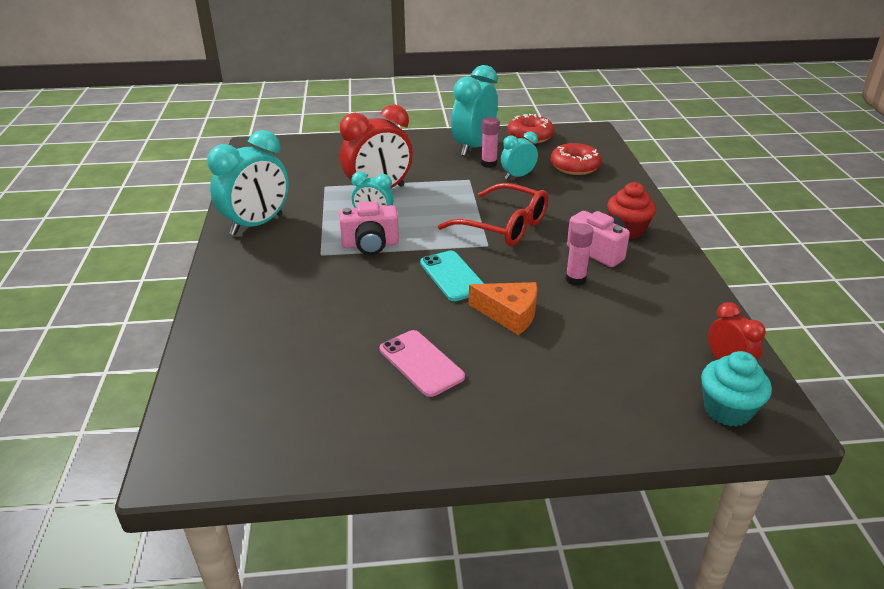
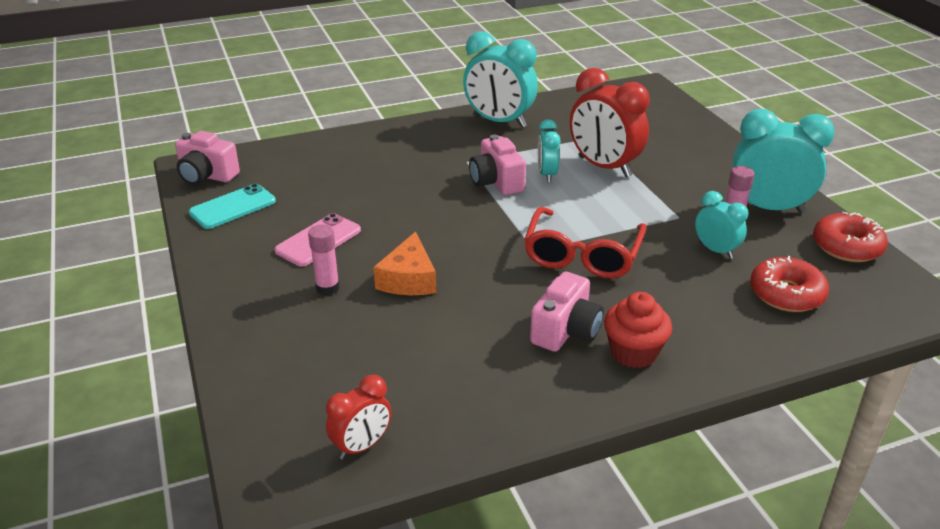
camera: 75 degrees right, 0 degrees up
turquoise phone [420,251,484,301] -> turquoise phone moved to [189,184,276,229]
pink glue stick [566,223,594,286] -> pink glue stick moved to [308,224,340,295]
turquoise cupcake [701,351,772,427] -> none
none -> pink camera [175,131,240,185]

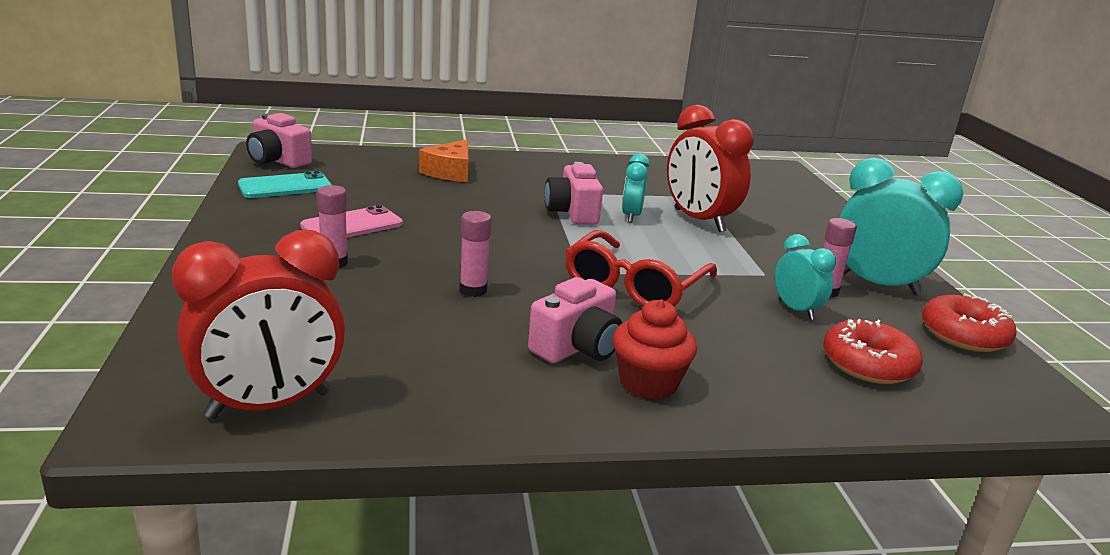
camera: 10 degrees right, 10 degrees down
red clock [326,375,392,459] -> red clock [172,230,345,419], size x1.83
orange cheese [373,232,436,295] -> orange cheese moved to [419,139,469,182]
turquoise clock [463,31,538,128] -> none
none -> pink glue stick [459,211,491,297]

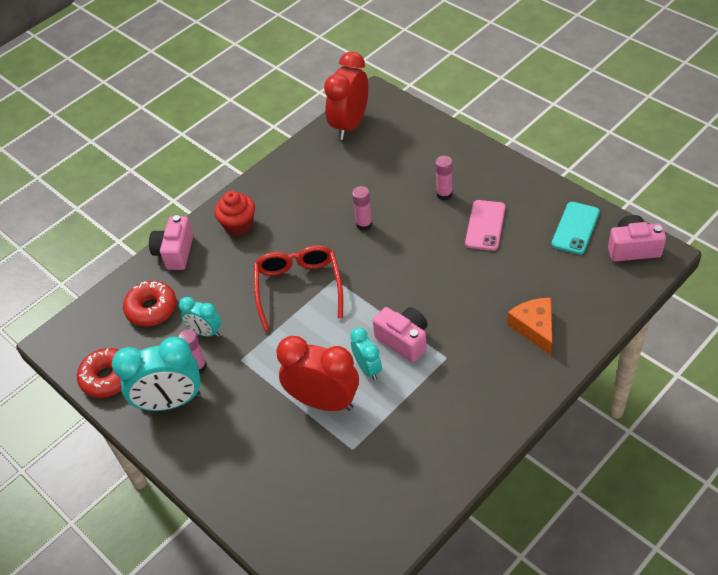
camera: 150 degrees right, 25 degrees up
pink camera [528,277,623,363] -> pink camera moved to [149,215,193,270]

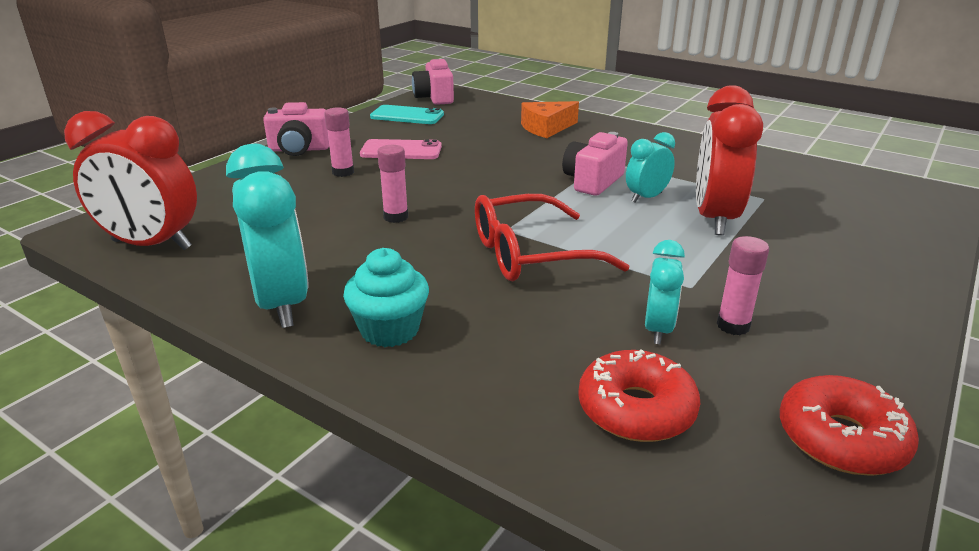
camera: 105 degrees left, 20 degrees down
turquoise clock [112,337,201,411] -> turquoise clock moved to [226,144,308,328]
pink camera [149,215,193,270] -> pink camera moved to [263,102,329,156]
red cupcake [214,191,255,236] -> turquoise cupcake [343,248,429,347]

